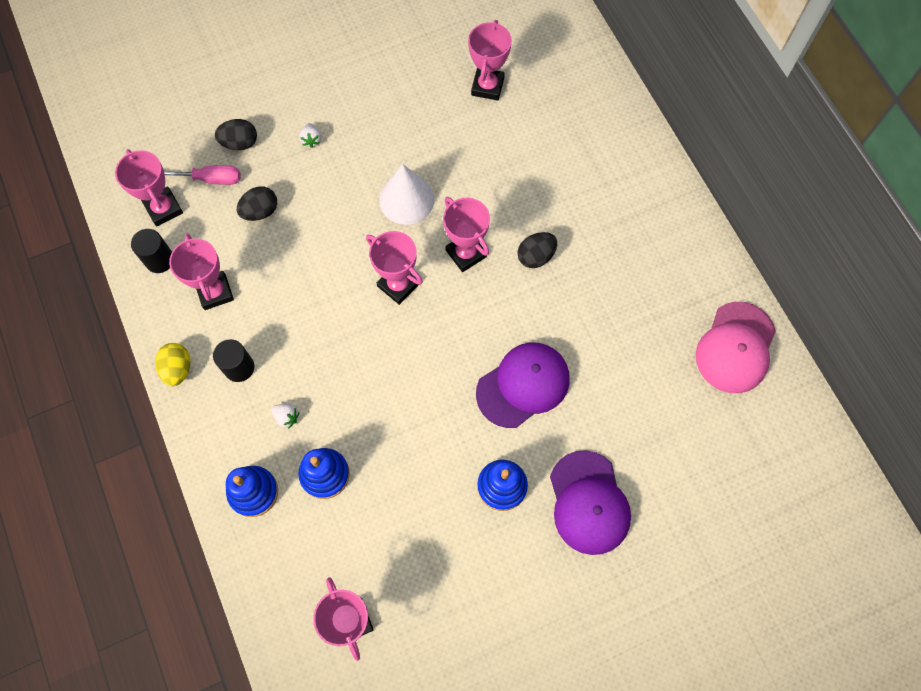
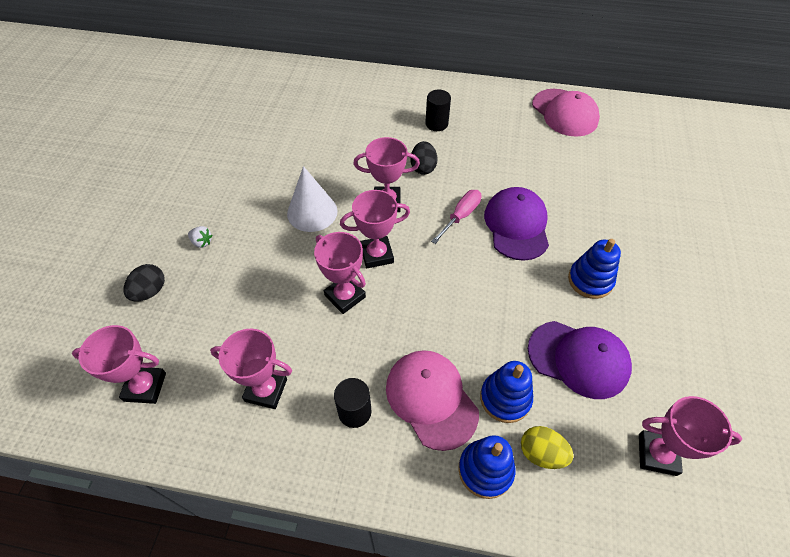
camera: 55 degrees left, 15 degrees down
black cylinder [131,229,172,273] -> black cylinder moved to [425,90,451,131]
yellow egg [155,343,190,386] -> yellow egg moved to [521,426,574,469]
pink screwdriver [164,165,240,185] -> pink screwdriver moved to [431,190,482,244]
black egg [237,186,277,221] -> none
white strawberry [271,404,299,429] -> pink cap [386,350,479,451]
pink trophy [468,20,512,101] -> pink trophy moved to [314,232,366,314]
purple cap [550,450,631,555] -> purple cap moved to [528,321,632,399]

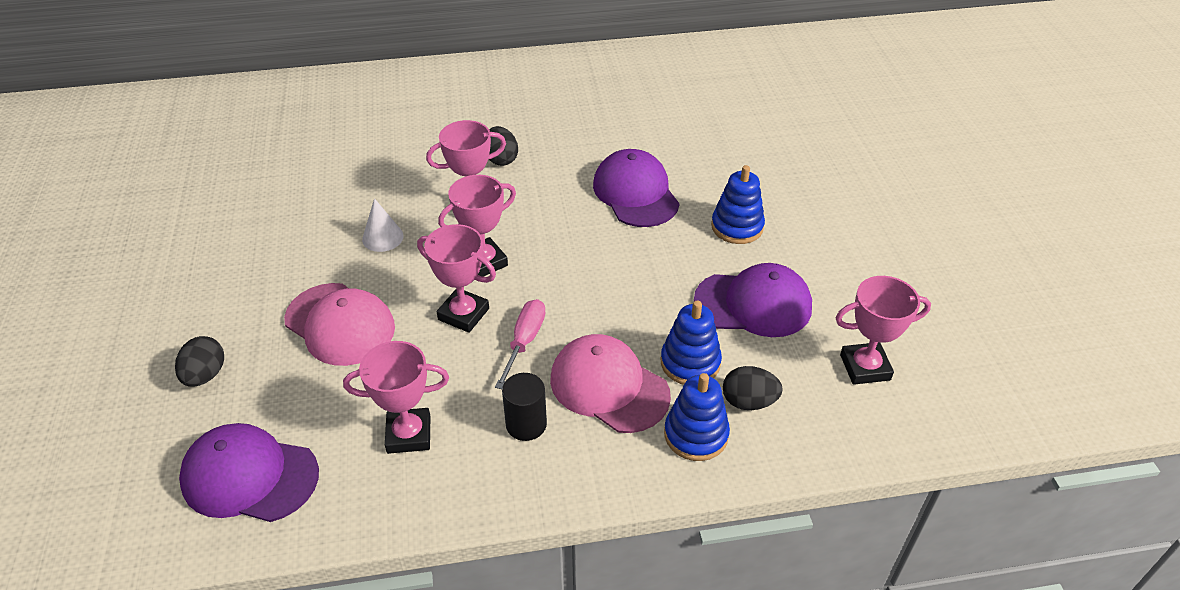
camera: 20 degrees left, 10 degrees down
pink trophy [72,325,166,404] -> purple cap [179,423,319,522]
white strawberry [188,226,213,248] -> none
white cone [287,166,338,232] -> white cone [362,198,404,252], size x0.63
black cylinder [425,90,451,131] -> none
pink screwdriver [431,190,482,244] -> pink screwdriver moved to [495,299,545,389]
yellow egg [521,426,574,469] -> black egg [723,366,783,410]
pink cap [532,89,600,137] -> pink cap moved to [284,283,395,366]

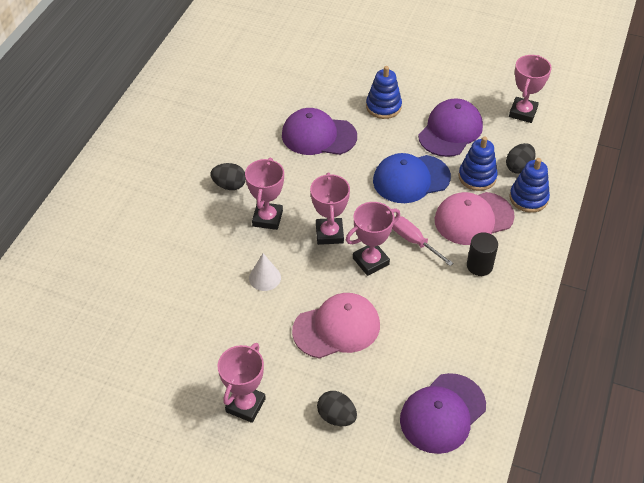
camera: 60 degrees left, 5 degrees up
pink trophy [343,341,449,454] -> pink trophy moved to [218,343,266,423]
none -> blue cap [373,153,451,203]

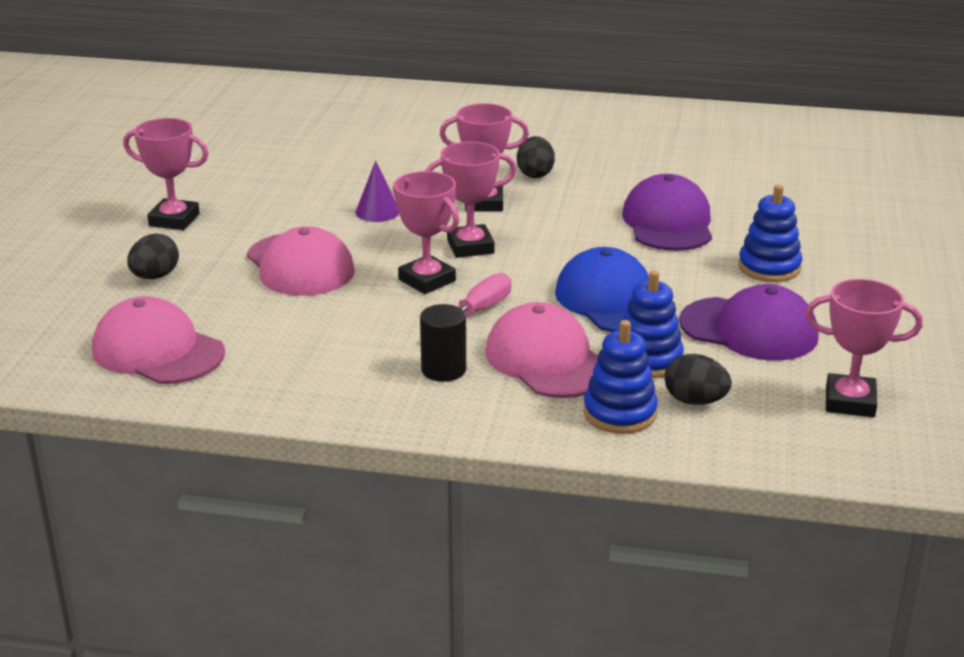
camera: 80 degrees right, 20 degrees down
white cone [249,253,281,291] -> purple cone [355,161,399,222]
purple cap [400,373,486,454] -> pink cap [92,296,225,384]

